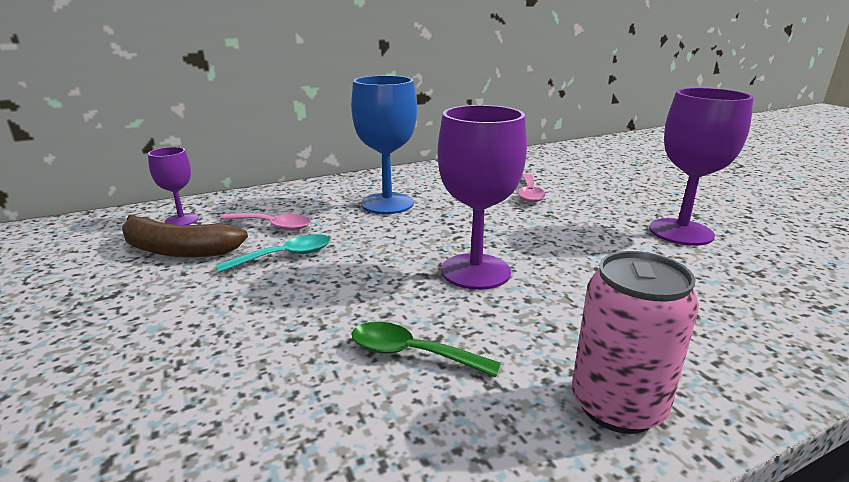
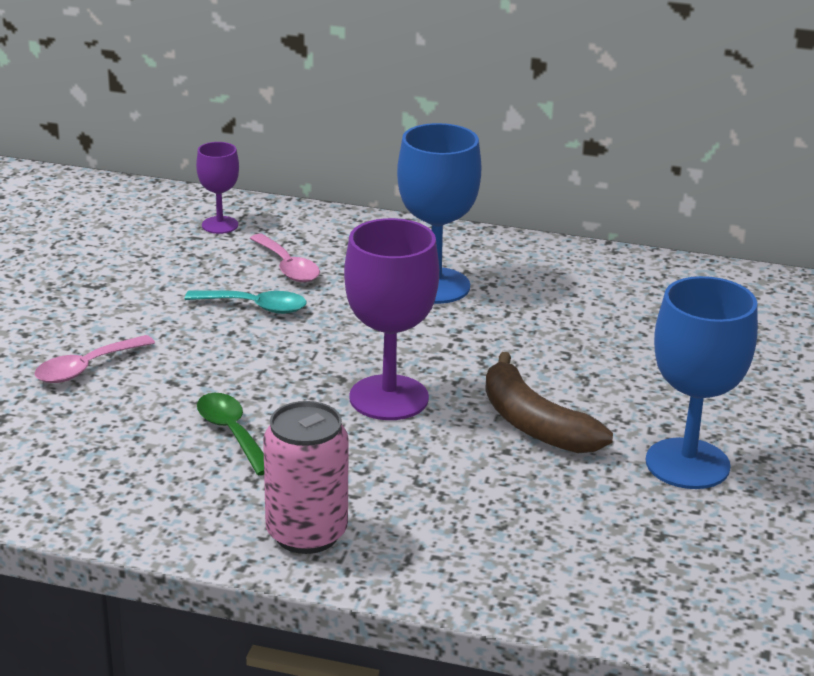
camera: 40 degrees right, 5 degrees up
brown banana [122,214,248,258] -> brown banana moved to [485,352,613,453]
pink spoon [518,174,546,203] -> pink spoon moved to [34,335,155,383]
purple goblet [649,88,754,246] -> blue goblet [646,276,758,489]

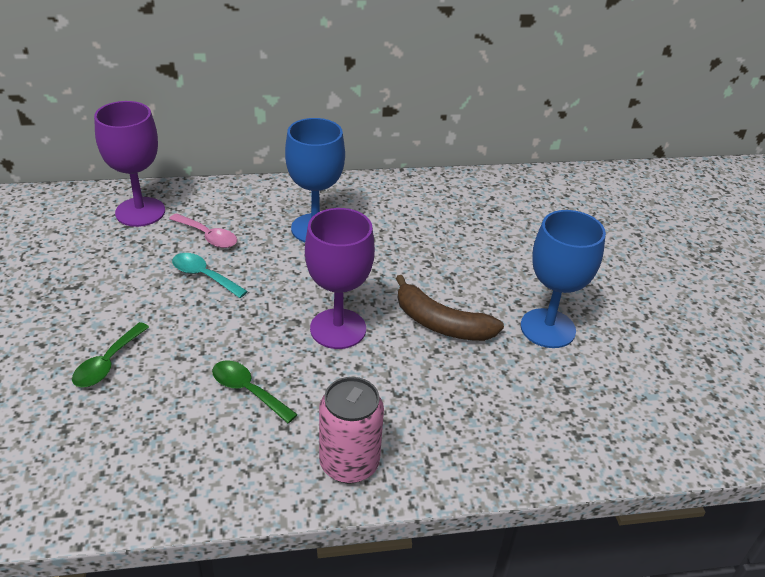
camera: 25 degrees left, 10 degrees up
pink spoon [34,335,155,383] -> green spoon [72,322,149,387]
turquoise spoon [185,290,307,314] -> turquoise spoon turned 135 degrees counterclockwise [172,253,248,298]
purple goblet [196,142,239,234] -> purple goblet [94,101,165,227], size x1.82

